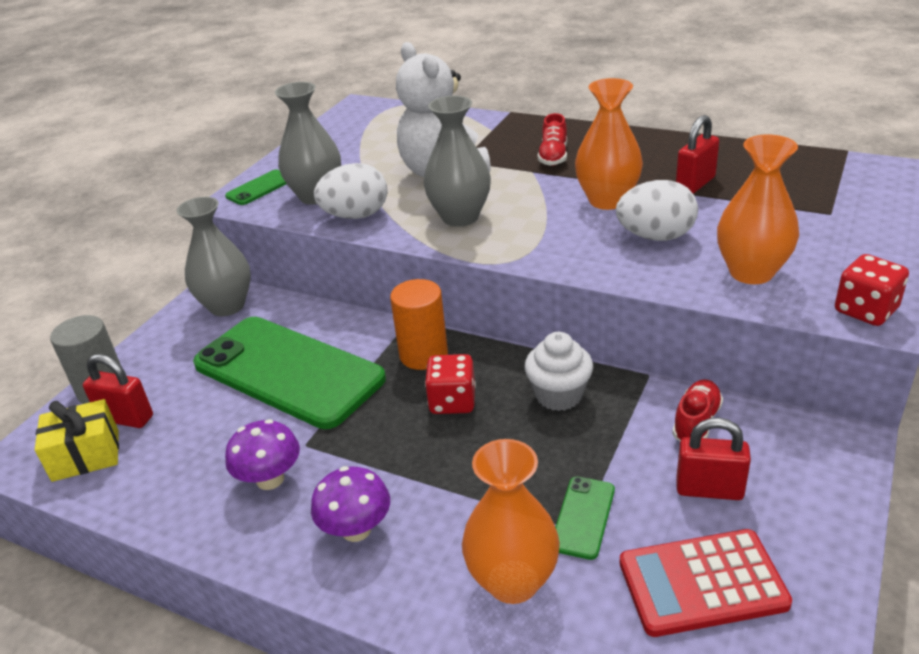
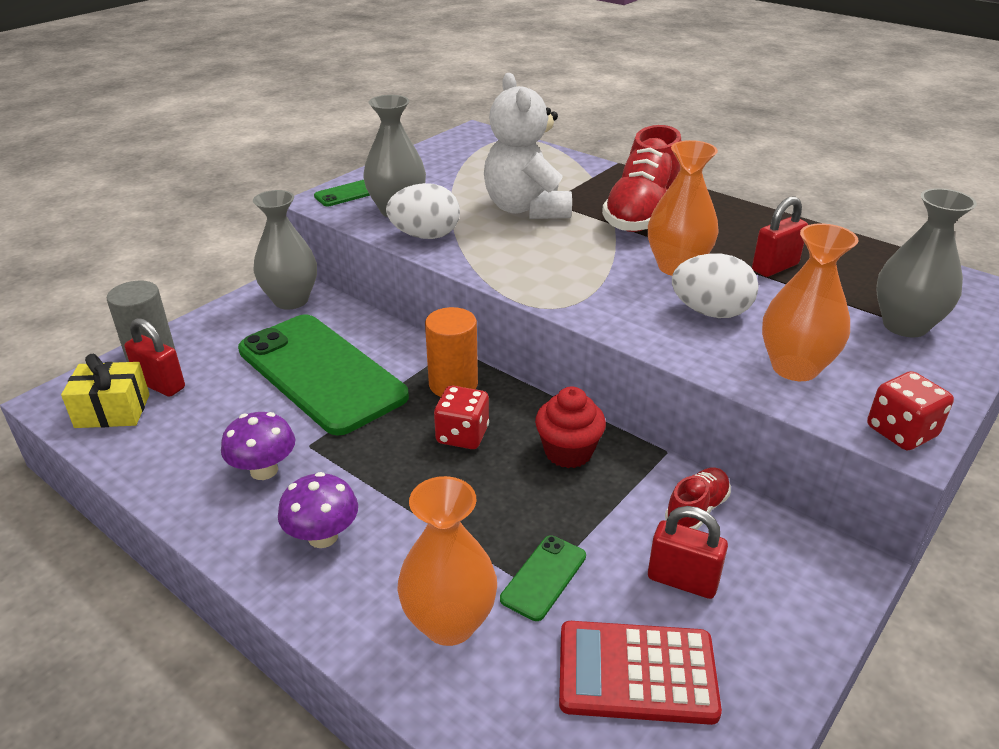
camera: 10 degrees right, 0 degrees up
grey vase [424,96,491,227] -> grey vase moved to [876,188,977,337]
white cupcake [524,332,593,411] -> red cupcake [535,387,606,468]
red shoe [538,113,567,166] -> red shoe [602,125,681,232], size x2.04

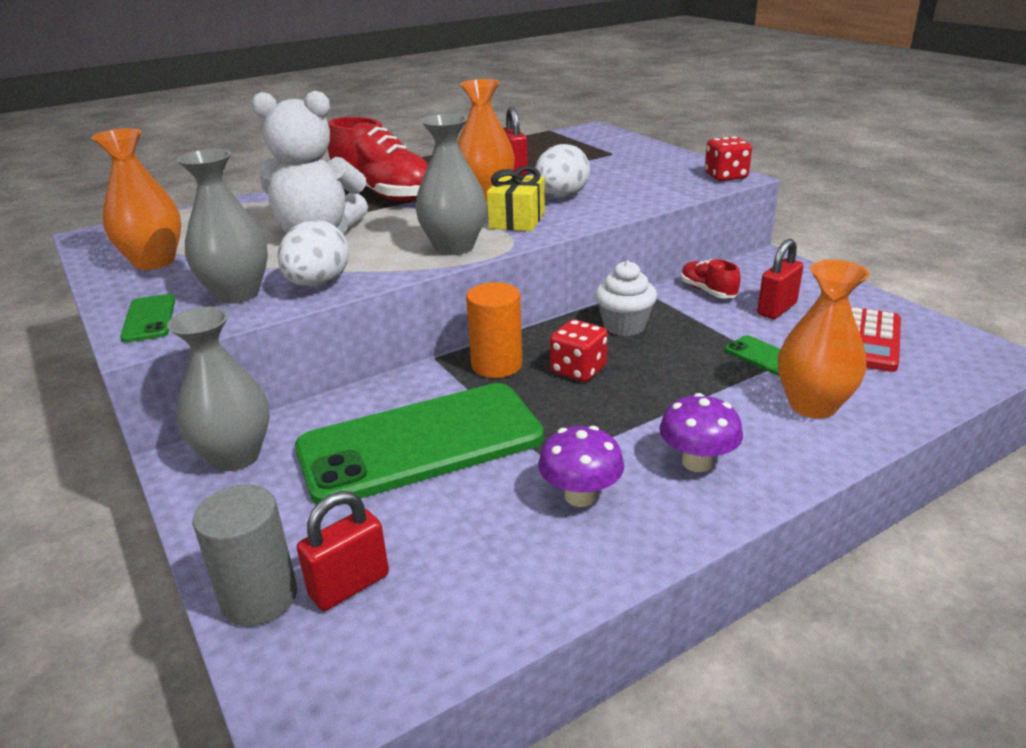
camera: 70 degrees left, 5 degrees down
yellow gift [61,354,150,428] -> yellow gift moved to [487,166,545,231]
red cupcake [535,387,606,468] -> white cupcake [595,260,657,336]
orange vase [762,224,859,381] -> orange vase moved to [91,128,181,270]
grey vase [876,188,977,337] -> grey vase moved to [416,114,487,255]

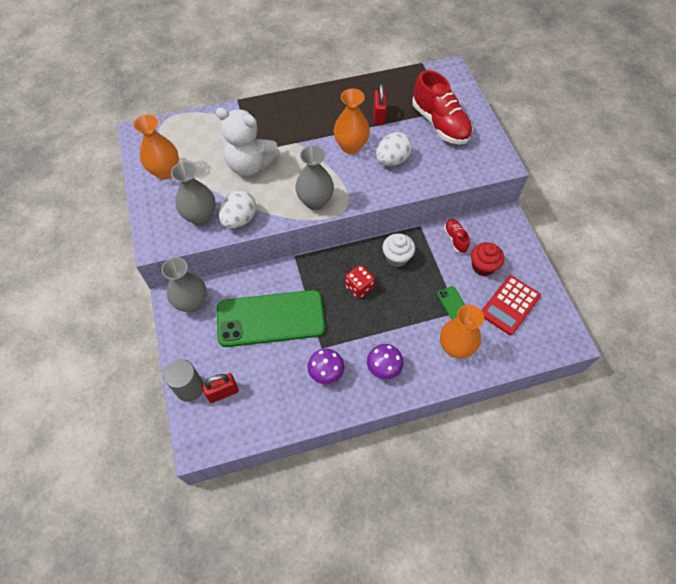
camera: 15 degrees right, 30 degrees up
green phone [120,294,175,342] -> none
red shoe [328,117,428,201] -> red shoe moved to [412,70,473,145]
orange cylinder [466,282,522,378] -> none
yellow gift [487,166,545,231] -> none
red dice [705,136,752,181] -> none
red padlock [757,239,803,319] -> red cupcake [471,242,504,276]

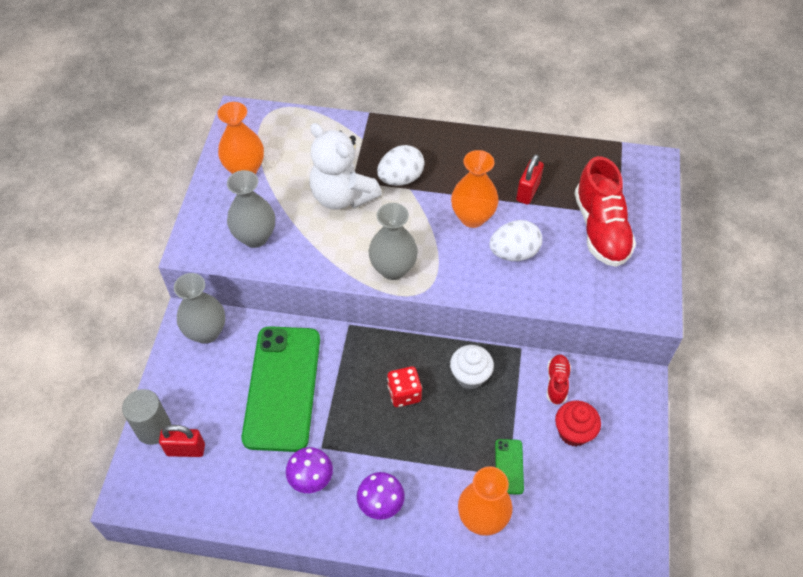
camera: 25 degrees right, 5 degrees down
green phone [217,290,325,347] -> green phone turned 75 degrees clockwise [242,326,320,452]
white egg [219,190,256,229] -> white egg moved to [377,145,425,186]
red calculator [482,275,541,335] -> none

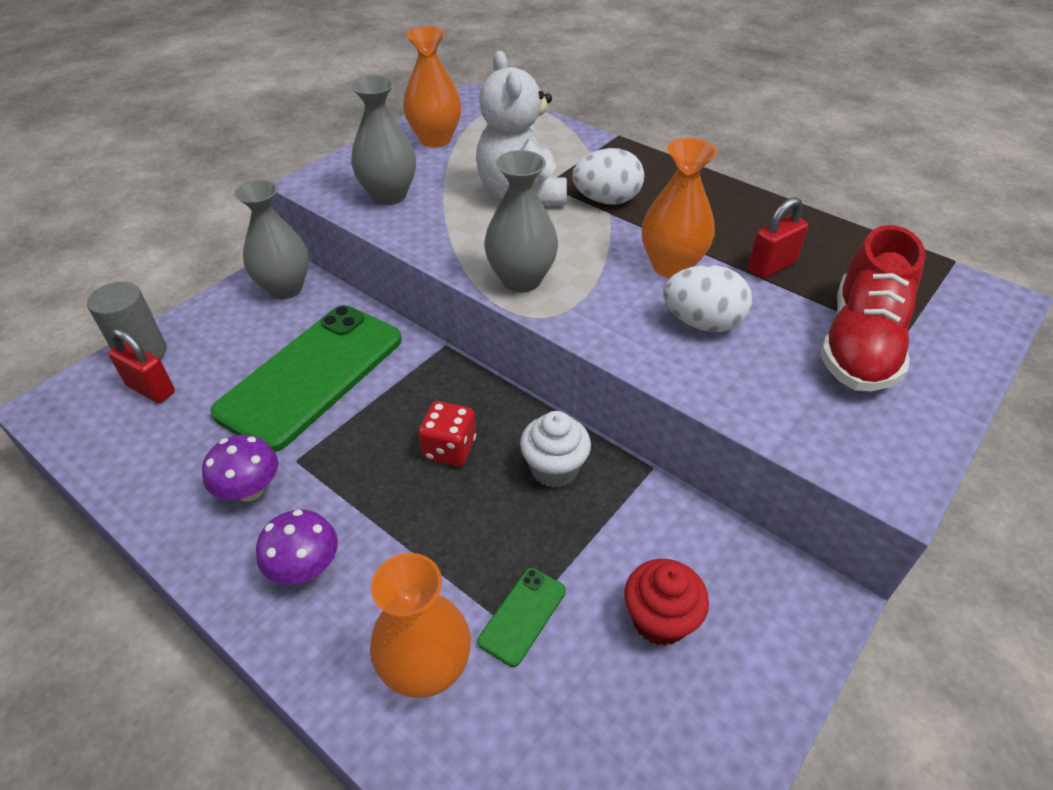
camera: 30 degrees right, 10 degrees down
red shoe [547,354,571,405] -> none

